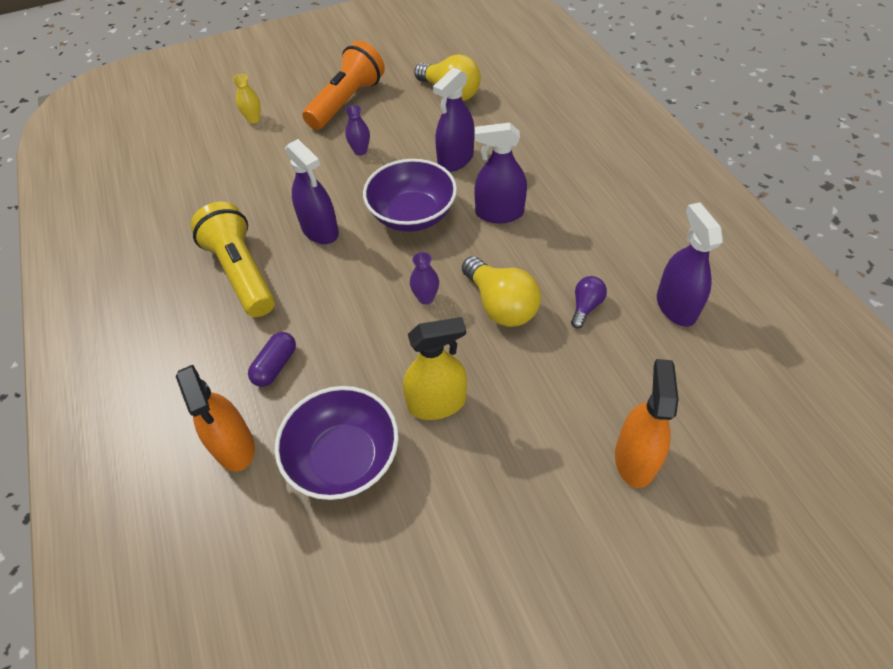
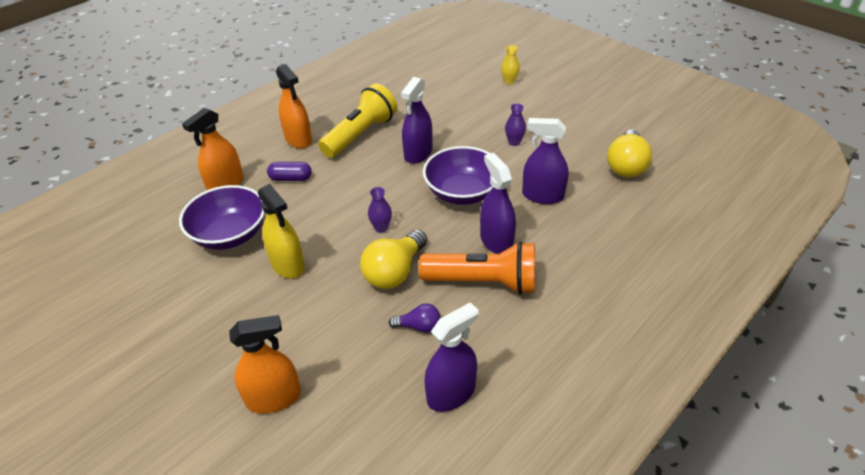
camera: 65 degrees right, 10 degrees down
orange flashlight [302,41,385,130] -> orange flashlight moved to [419,241,535,295]
none -> orange spray bottle [276,64,312,149]

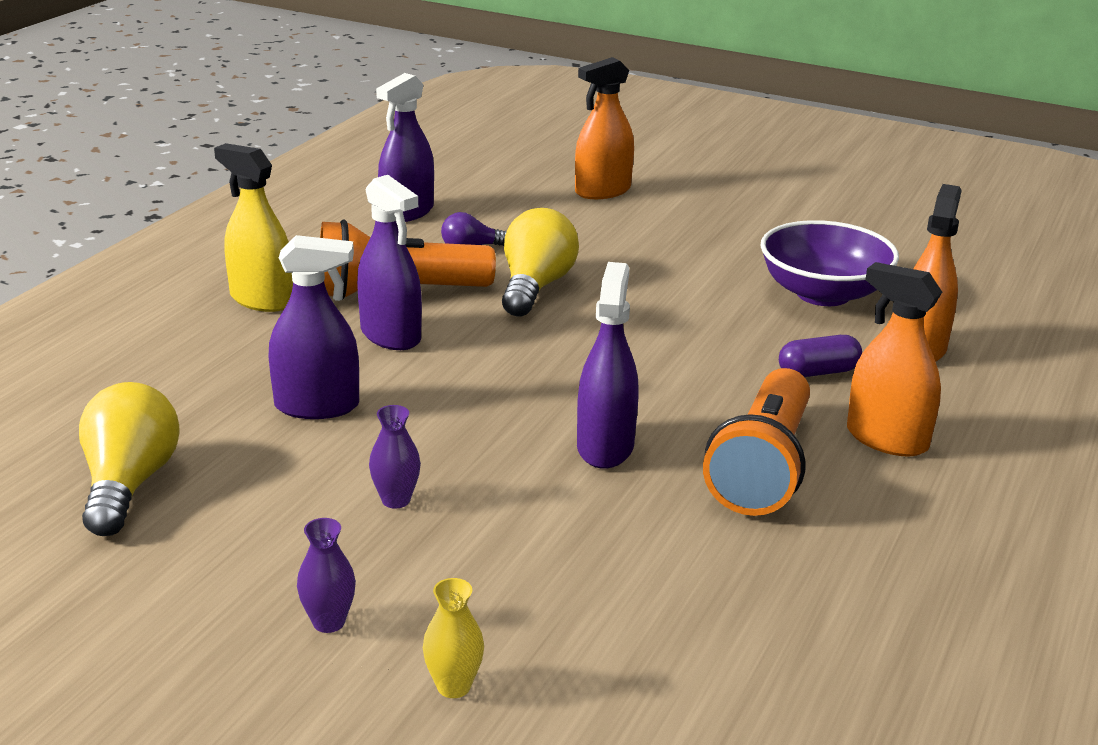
camera: 160 degrees right, 15 degrees down
yellow spray bottle [258,184,305,278] -> yellow spray bottle moved to [214,143,293,312]
yellow flashlight [318,84,397,158] -> orange flashlight [703,368,810,516]
purple vase [368,187,392,233] -> purple vase moved to [297,518,356,633]
purple bowl [423,146,493,205] -> none

